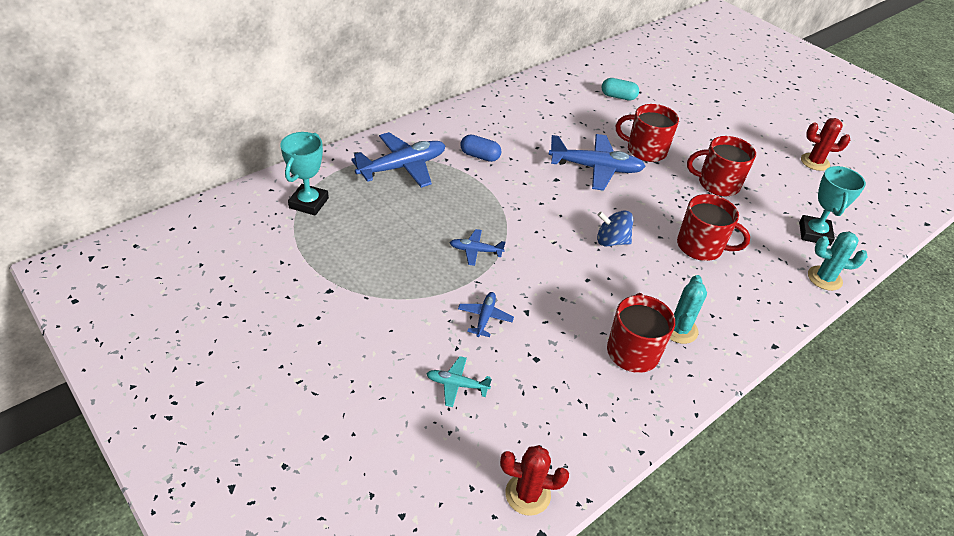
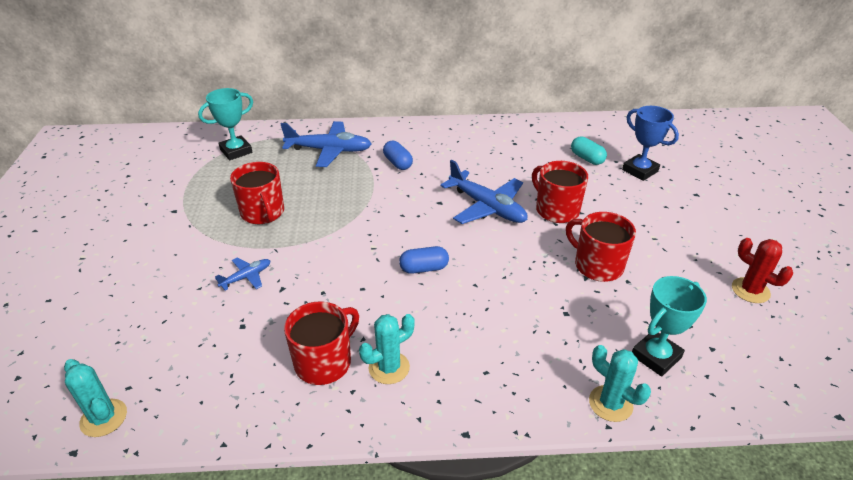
camera: 40 degrees right, 5 degrees down
turquoise plane [426,356,492,407] -> none
blue plane [450,229,506,266] -> none
red cactus [500,445,569,516] -> turquoise cactus [64,359,127,437]
blue spinning top [597,210,633,246] -> blue capsule [399,246,449,274]
red mug [677,194,750,261] -> red mug moved to [230,162,284,224]
none -> blue trophy [622,106,679,181]

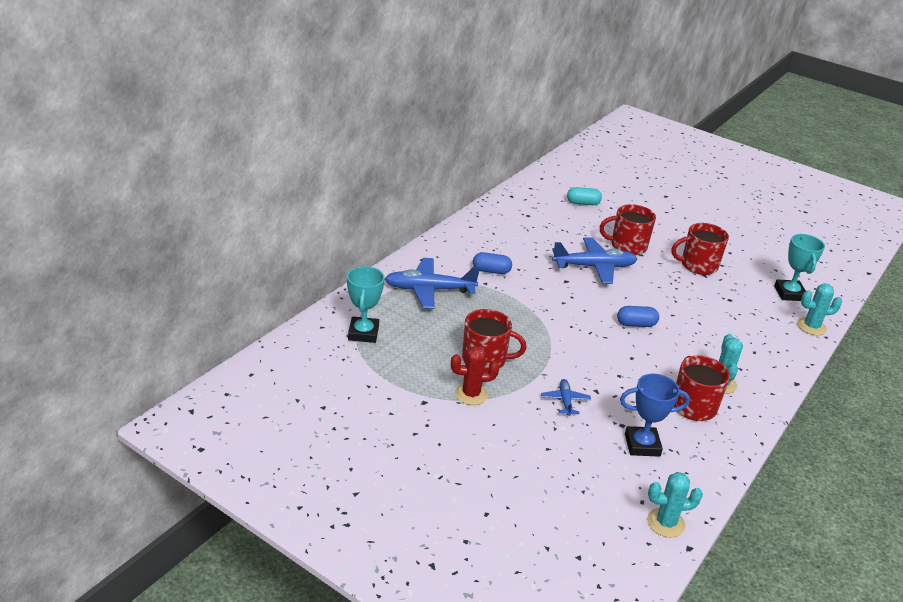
camera: 55 degrees left, 5 degrees down
blue plane [281,121,371,167] -> blue plane turned 135 degrees counterclockwise [385,258,480,309]
blue capsule [399,246,449,274] -> blue capsule turned 60 degrees clockwise [617,306,659,327]
blue trophy [622,106,679,181] -> blue trophy moved to [620,374,690,457]
red cactus [732,238,793,303] -> red cactus moved to [451,346,500,405]

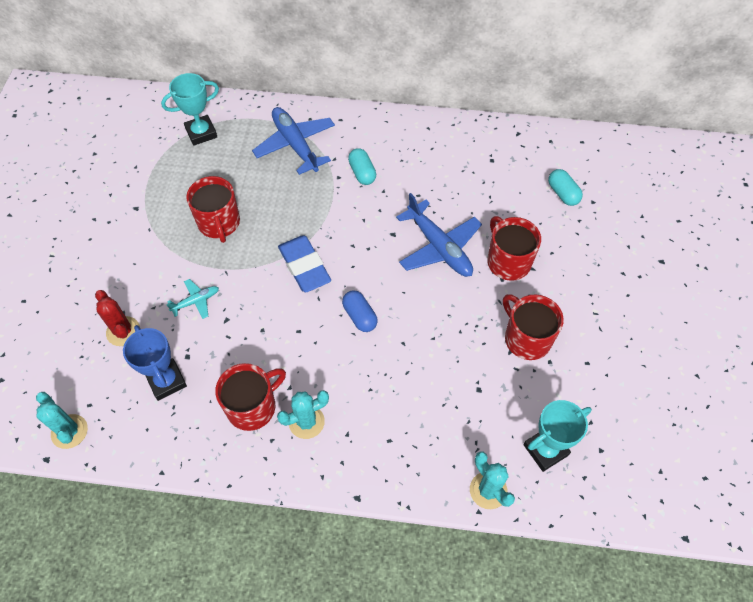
camera: 65 degrees right, 25 degrees up
red cactus [451,346,500,405] -> red cactus moved to [95,290,140,346]
blue capsule [473,252,512,274] -> turquoise capsule [348,148,376,185]
blue plane [541,379,591,416] -> turquoise plane [166,279,219,319]
none -> blue eraser [278,236,331,292]

